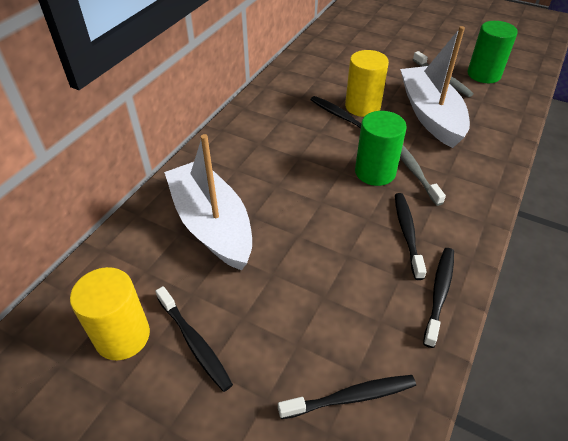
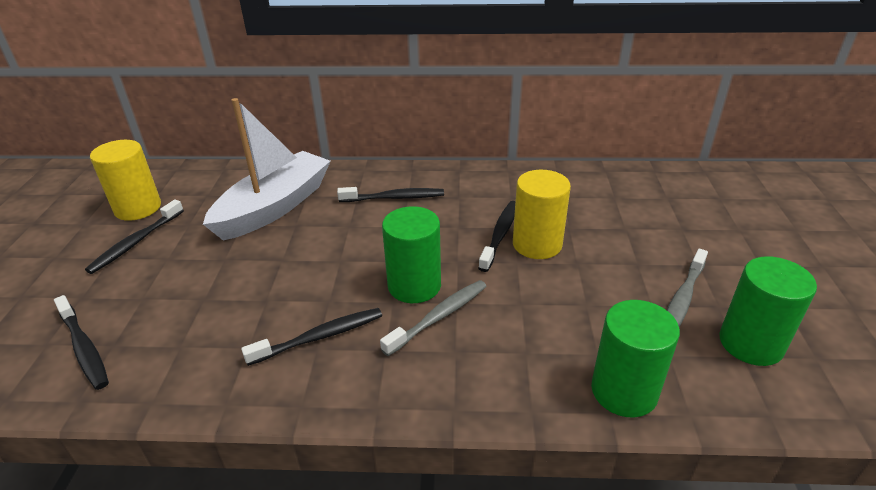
camera: 65 degrees right, 10 degrees down
white boat [400,26,470,148] -> none
black toothbrush [423,248,454,348] -> black toothbrush moved to [337,187,444,202]
none -> green cylinder [591,300,680,418]

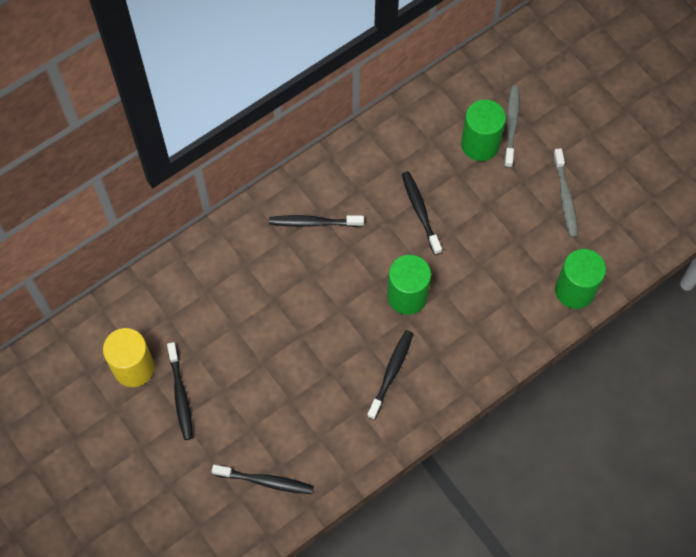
camera: 40 degrees left, 30 degrees up
white boat [203,98,331,240] -> none
black toothbrush [337,187,444,202] -> black toothbrush turned 135 degrees counterclockwise [269,215,364,227]
grey toothbrush [380,280,487,356] -> grey toothbrush moved to [504,85,520,168]
yellow cylinder [513,170,571,259] -> none
green cylinder [719,256,817,366] -> green cylinder moved to [461,99,506,161]

